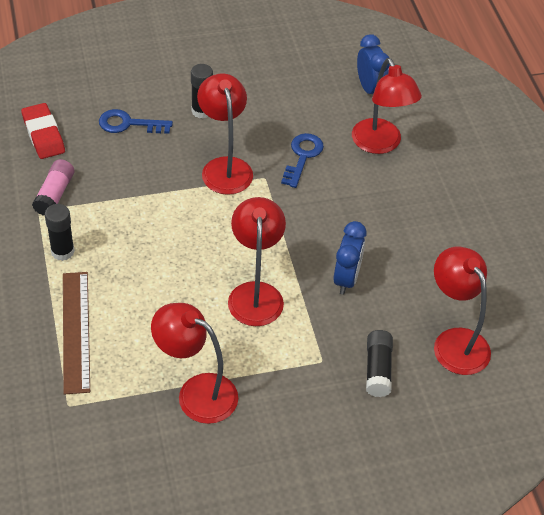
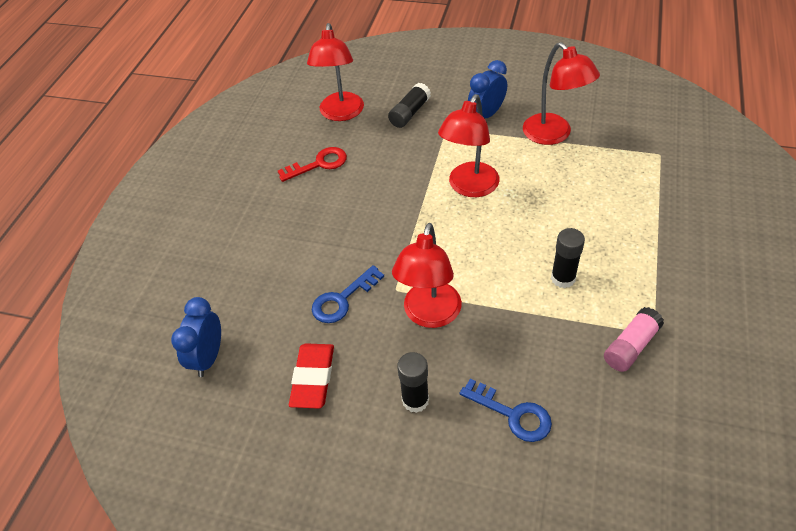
camera: 145 degrees left, 0 degrees up
red eraser [21,103,65,159] -> red eraser moved to [289,343,334,409]
black glue stick [45,204,75,261] -> black glue stick moved to [551,228,585,288]
brown ruler [63,272,90,395] -> none
blue clock [333,221,366,295] -> blue clock moved to [468,60,507,118]
red lamp [352,58,422,154] -> none
none -> red key [278,147,347,182]

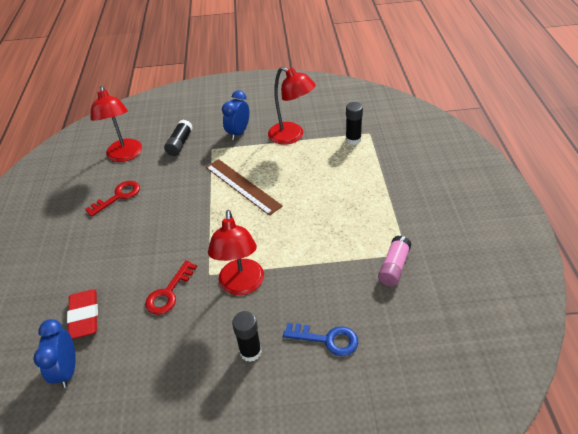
camera: 20 degrees left, 5 degrees down
red eraser [289,343,334,409] -> red eraser moved to [67,289,98,339]
blue key [312,265,384,323] -> red key [145,260,197,315]
red lamp [438,94,500,197] -> brown ruler [206,159,283,216]
black glue stick [551,228,585,288] -> black glue stick moved to [346,102,363,145]

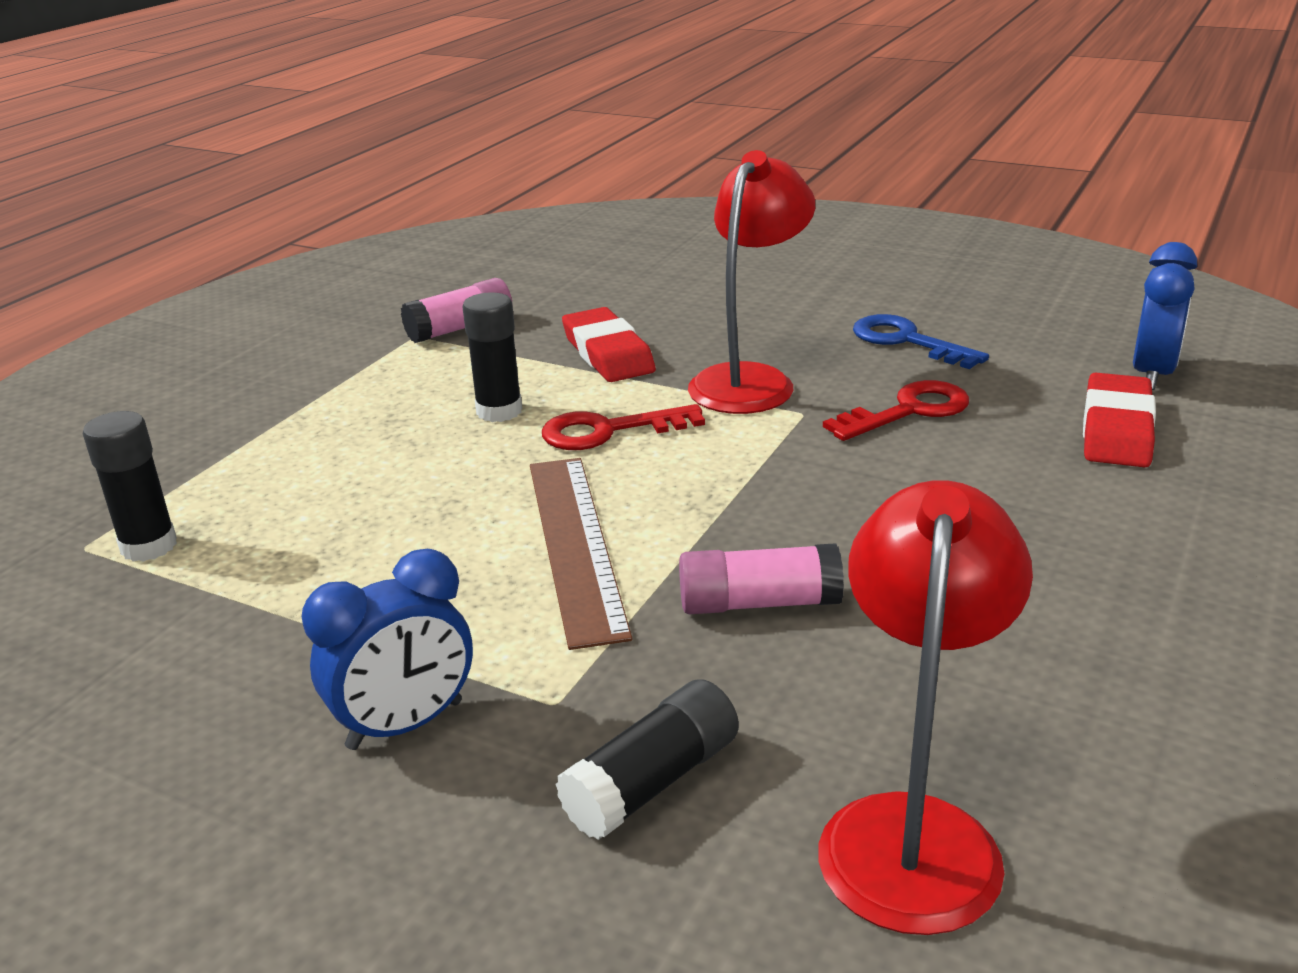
camera: 150 degrees left, 15 degrees down
red key [85,181,140,217] -> red key moved to [542,404,705,450]
black glue stick [232,311,262,362] -> black glue stick moved to [462,292,522,422]
red lamp [268,67,316,145] -> none
blue key [283,323,358,356] -> blue key moved to [853,314,989,369]
none -> red eraser [562,307,656,382]
none -> pink glue stick [679,543,844,614]

